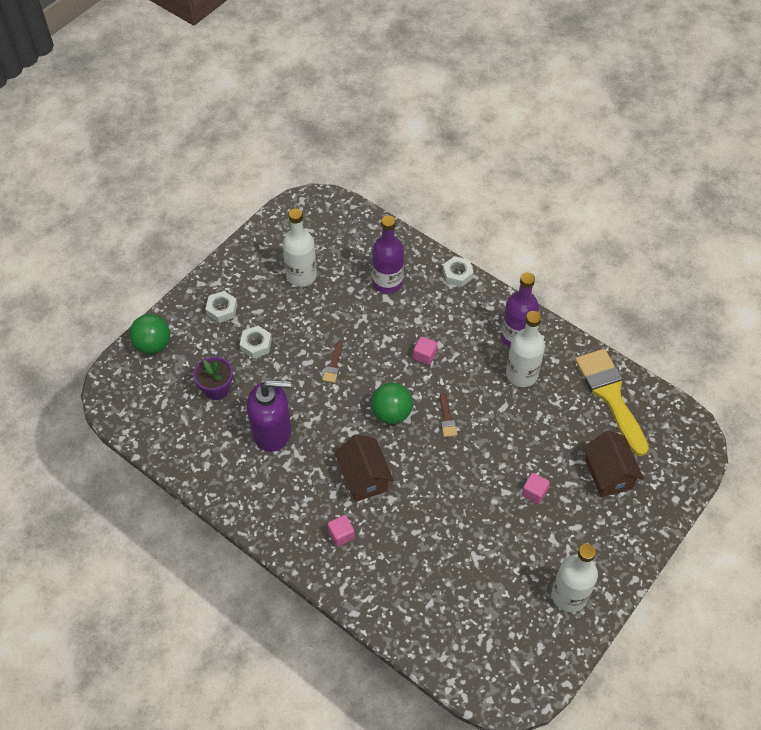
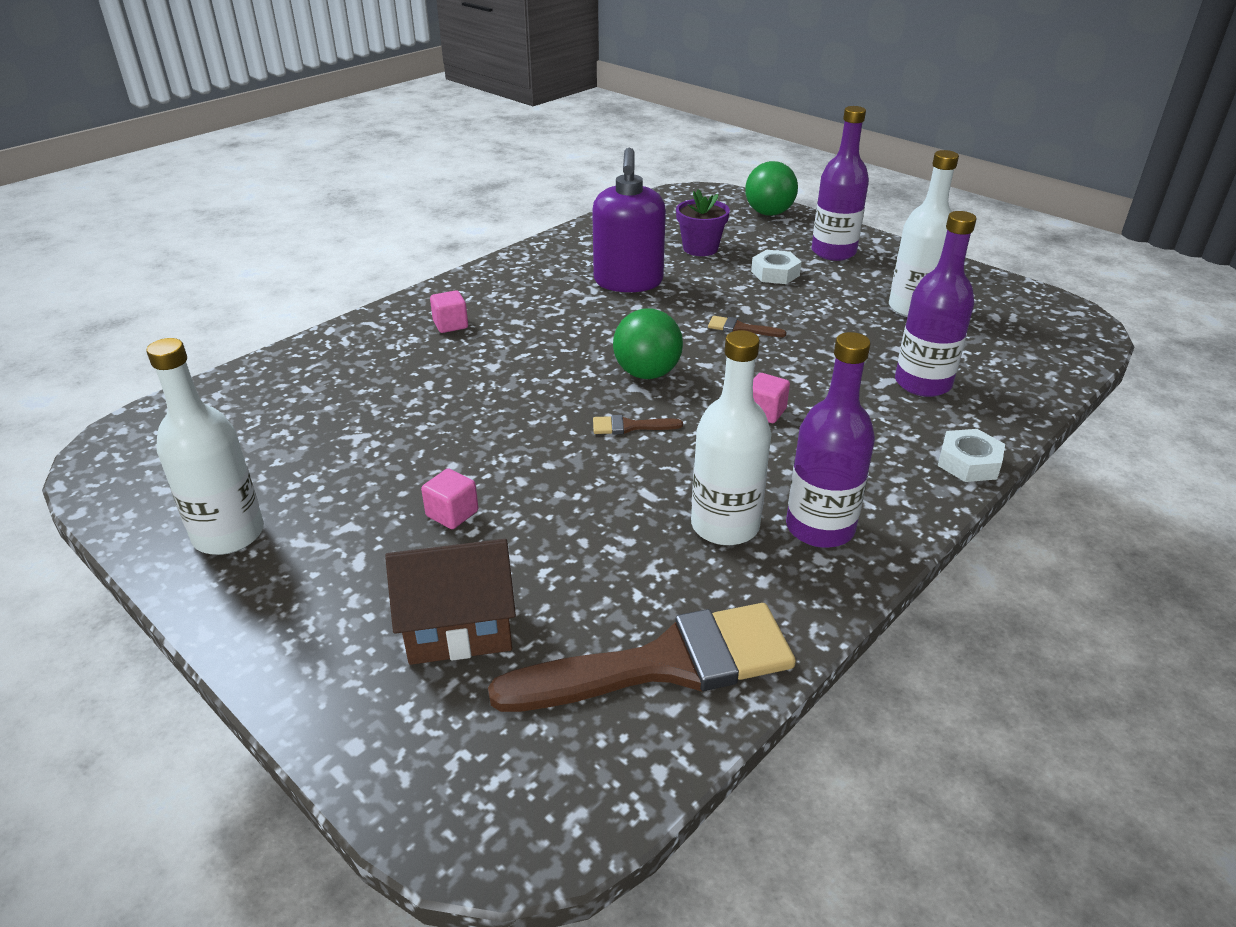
camera: 95 degrees right, 20 degrees down
white nut [205,291,237,323] -> purple bottle [812,106,869,261]
brown house [334,434,393,502] -> none
yellow brush [575,349,649,456] -> brown brush [488,603,796,712]

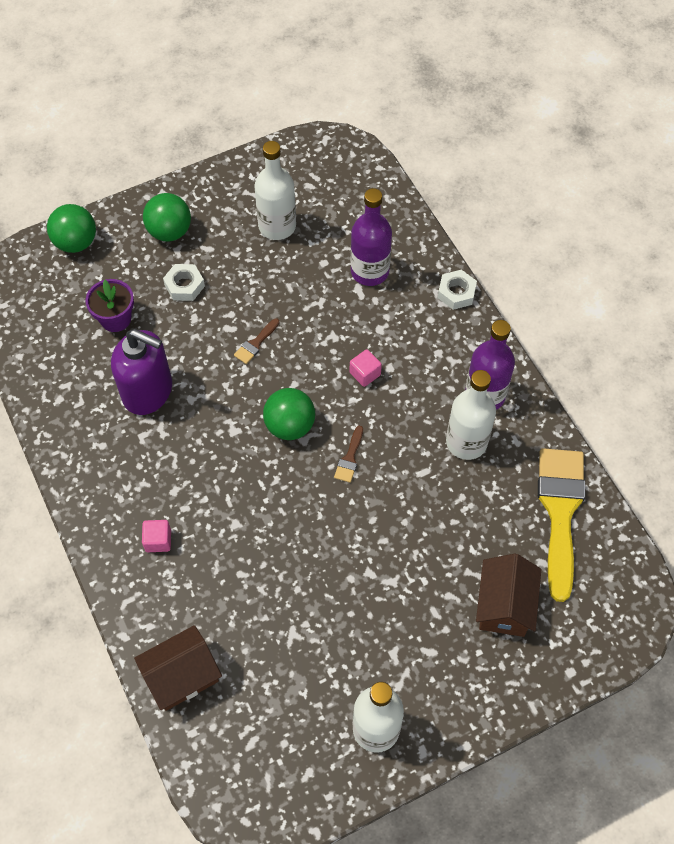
camera: 70 degrees left, 25 degrees up
pink cube [421,468,478,529] -> none
brown brush [488,603,796,712] -> yellow brush [538,448,585,602]
purple bottle [812,106,869,261] -> green ball [143,193,191,242]
none -> brown house [134,625,222,711]

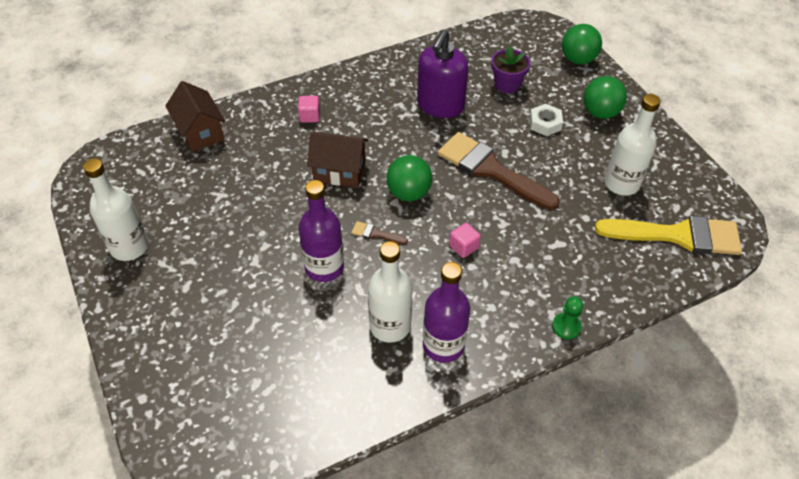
camera: 90 degrees right, 10 degrees down
brown brush [234,318,279,364] -> brown brush [438,132,560,210], size x2.48
purple bottle [351,188,392,286] -> purple bottle moved to [298,180,344,282]
white nut [438,270,477,310] -> green pawn [552,296,583,340]
brown house [476,554,541,637] -> brown house moved to [307,131,369,188]
yellow brush [538,448,585,602] -> yellow brush moved to [595,216,742,255]

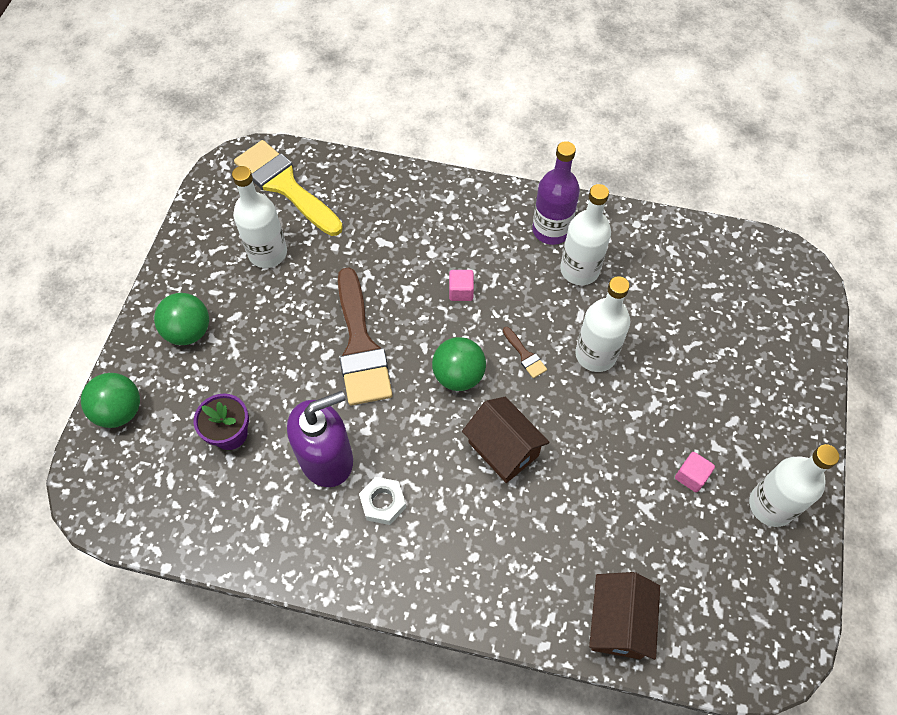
camera: 140 degrees left, 10 degrees up
pink cube [298,96,320,123] -> pink cube moved to [675,452,715,492]
purple bottle [298,180,344,282] -> white bottle [575,276,630,372]
white nut [530,104,563,136] -> white nut moved to [359,477,406,525]
green pawn [552,296,583,340] -> none

